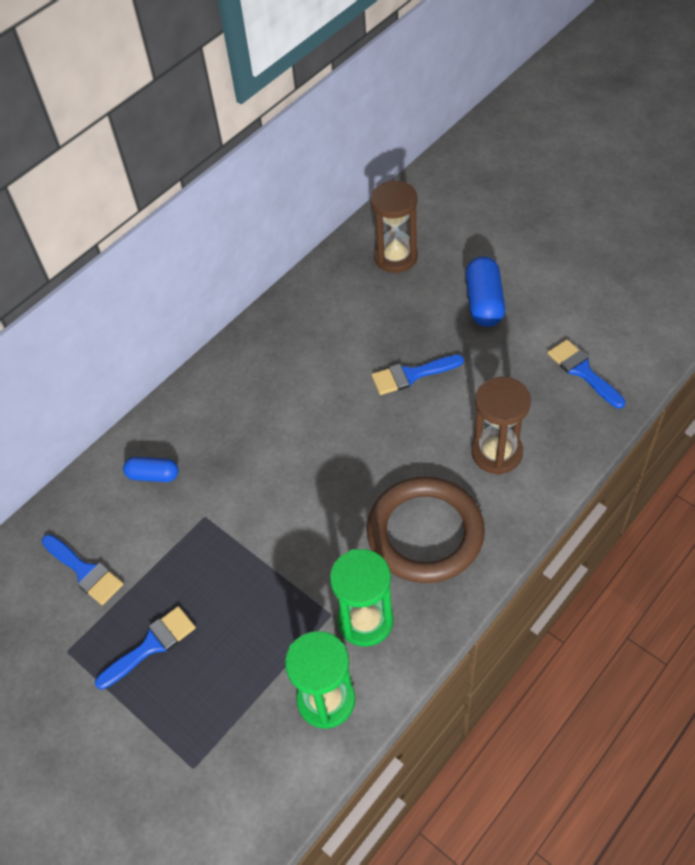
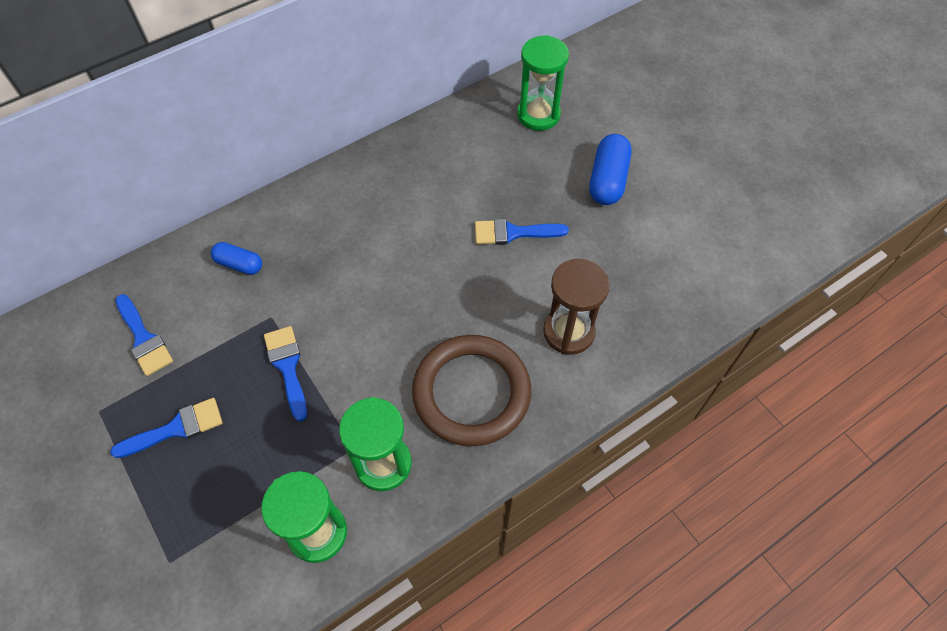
camera: 10 degrees right, 5 degrees up
brown hourglass [371,180,418,273] -> green hourglass [517,35,569,131]
blue brush [548,339,625,409] -> blue brush moved to [264,326,307,422]

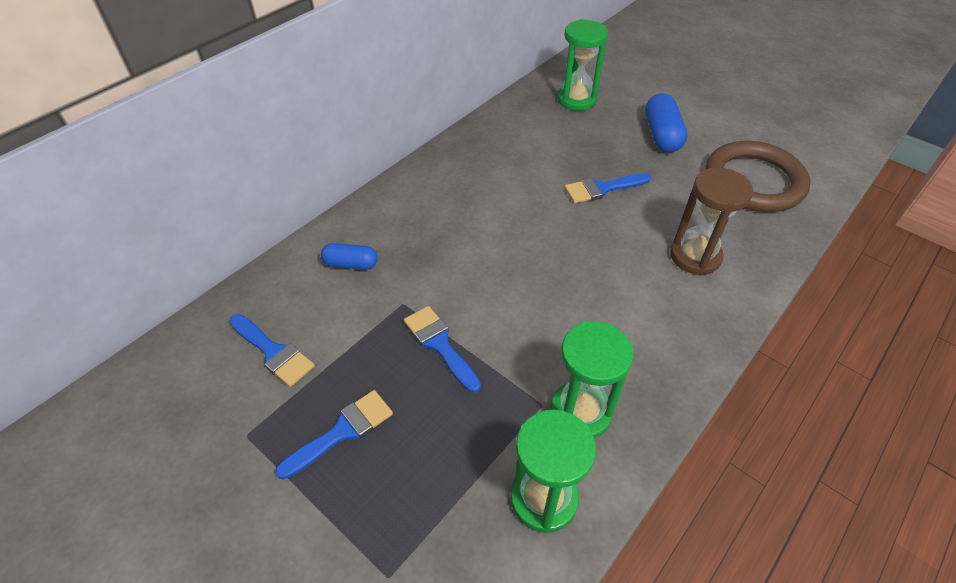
camera: 15 degrees left, 10 degrees down
brown ring [412,335,531,446] -> brown ring moved to [706,141,810,212]

